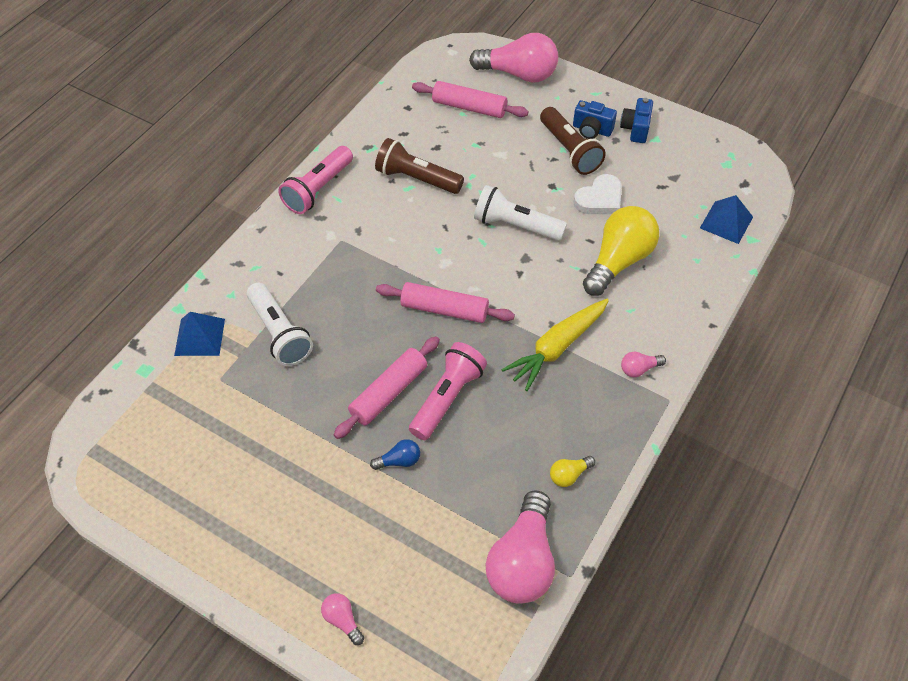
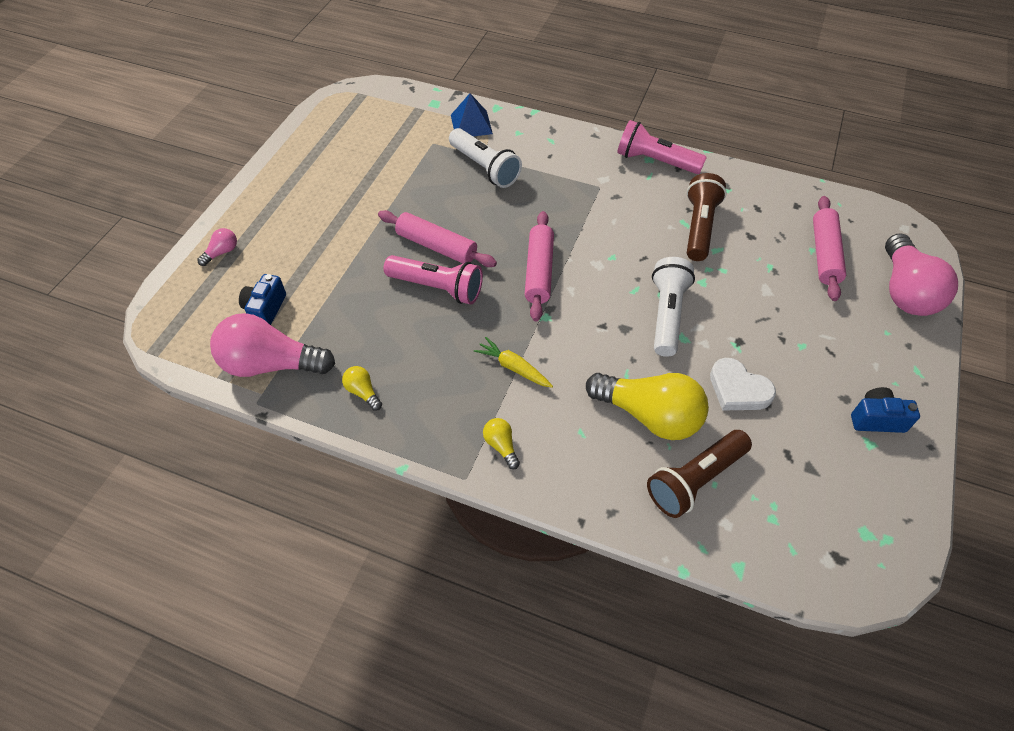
camera: 80 degrees right, 0 degrees up
white flashlight [247,283,313,366] -> white flashlight turned 90 degrees counterclockwise [449,128,522,188]
blue light bulb [370,439,420,470] -> none
yellow carrot [501,299,609,391] -> yellow carrot [474,337,553,388], size x0.60
brown flashlight [540,107,606,175] -> brown flashlight moved to [647,430,752,518]
blue camera [573,100,617,139] -> blue camera moved to [239,274,286,325]
pink light bulb [621,352,666,377] -> yellow light bulb [483,418,520,469]
blue pyramid [700,195,753,244] -> none

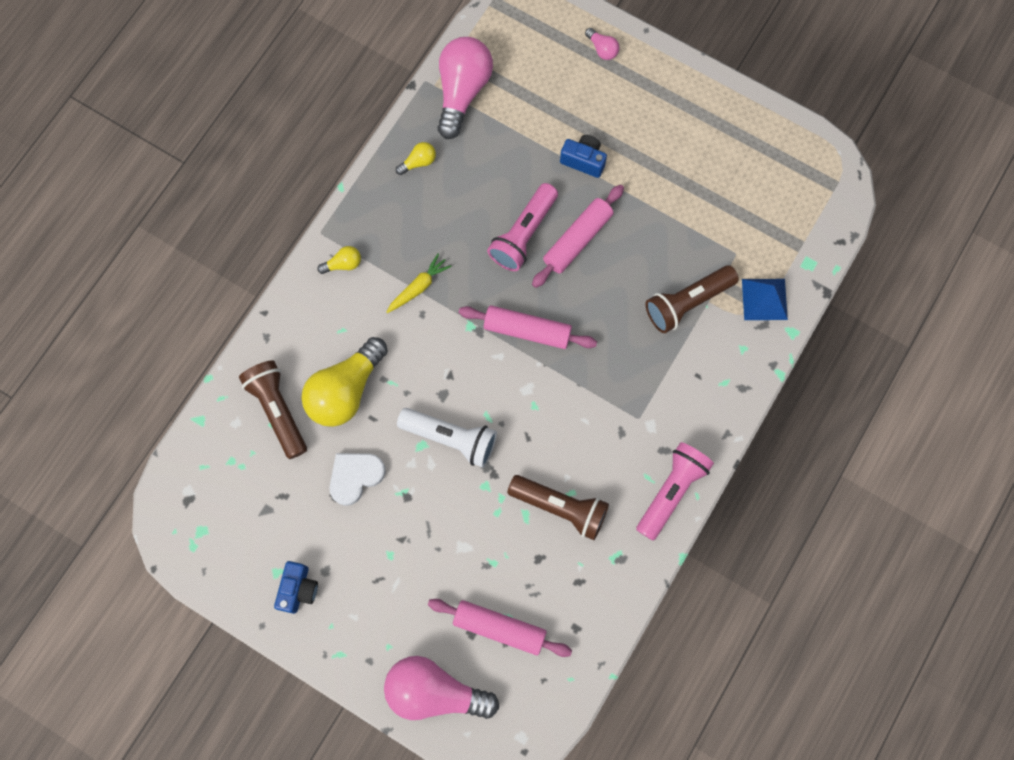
camera: 100 degrees right, 20 degrees up
blue camera [239,274,286,325] -> blue camera moved to [560,135,607,178]
white flashlight [449,128,522,188] -> brown flashlight [645,265,739,333]

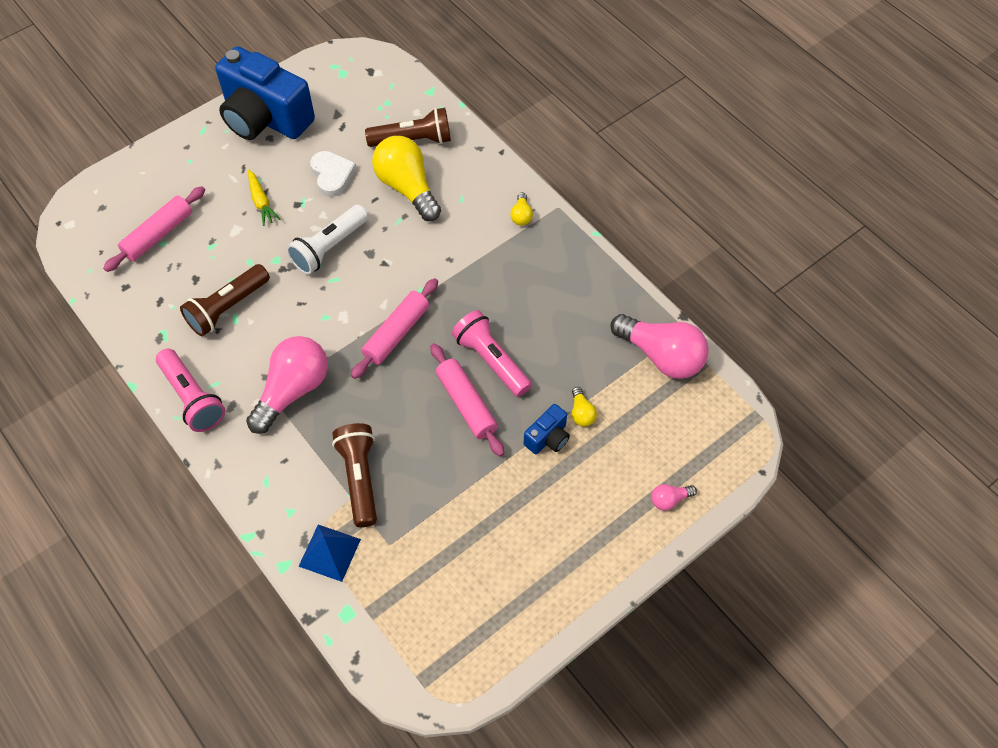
camera: 110 degrees right, 15 degrees down
blue camera [274,561,318,614] -> blue camera [215,46,315,140], size x2.32
pink light bulb [384,656,499,720] -> pink light bulb moved to [246,336,328,434]
yellow carrot [387,253,452,313] -> yellow carrot moved to [248,169,280,226]
yellow light bulb [396,142,436,175] -> yellow light bulb moved to [572,387,597,426]

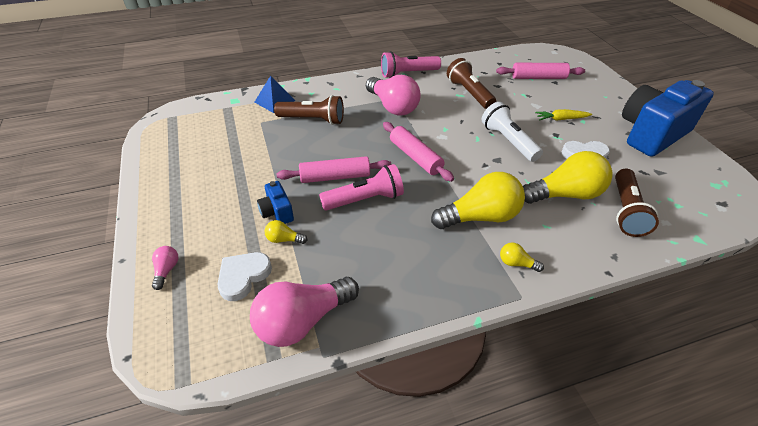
camera: 110 degrees right, 15 degrees down
pink rolling pin [103,186,205,272] -> pink rolling pin turned 60 degrees counterclockwise [496,63,585,79]
none -> white heart [217,252,272,301]
none -> yellow light bulb [431,172,525,229]

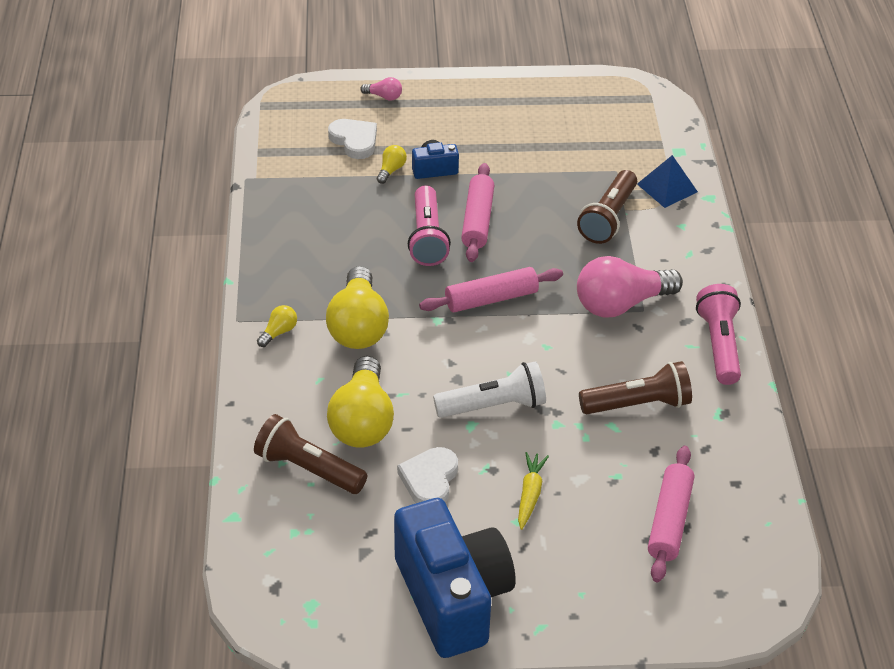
camera: 105 degrees right, 0 degrees up
pink light bulb [250,277,359,347] -> none

